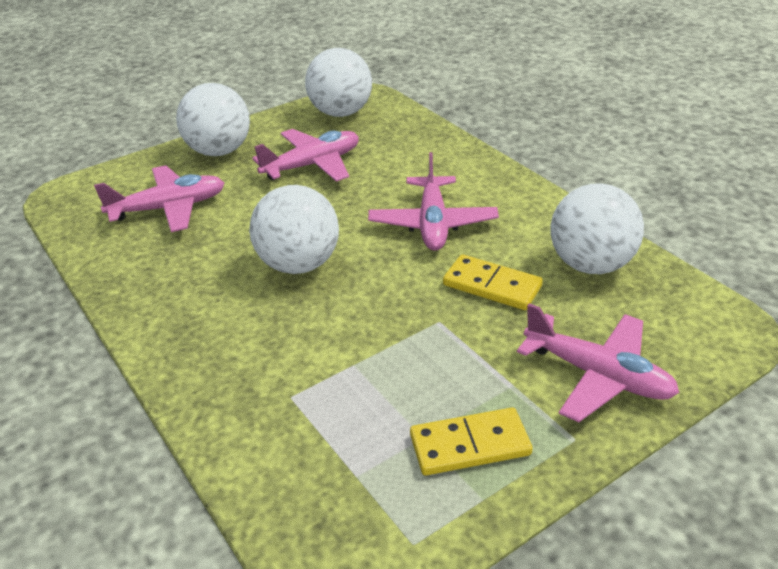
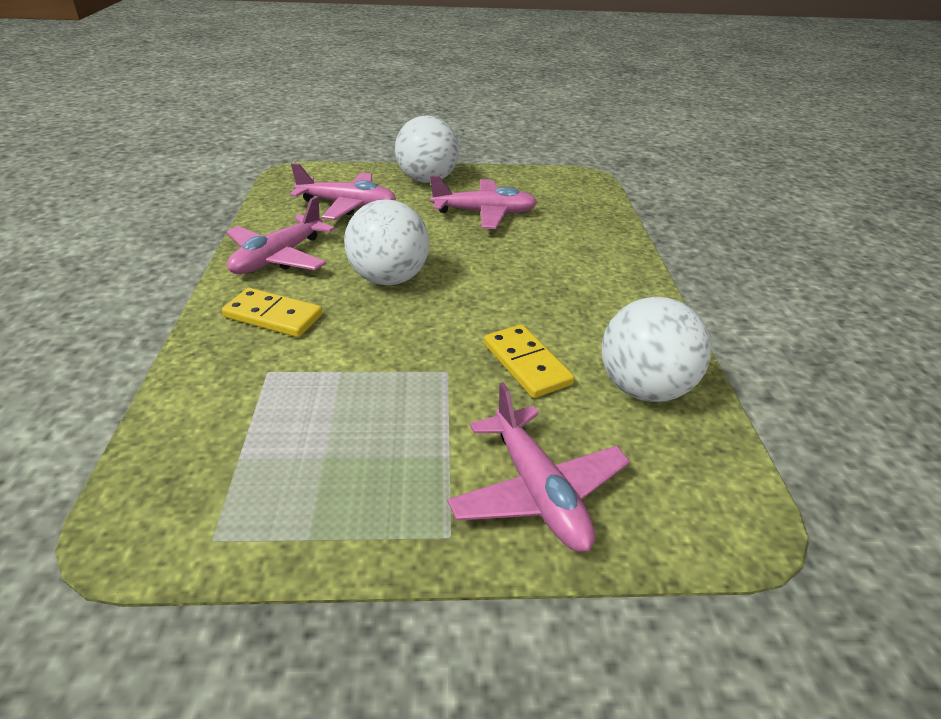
camera: 30 degrees right, 0 degrees up
white ball [305,48,372,117] -> none
pink plane [368,152,499,251] -> pink plane moved to [226,196,335,274]
yellow domino [410,407,533,475] -> yellow domino moved to [222,288,323,337]

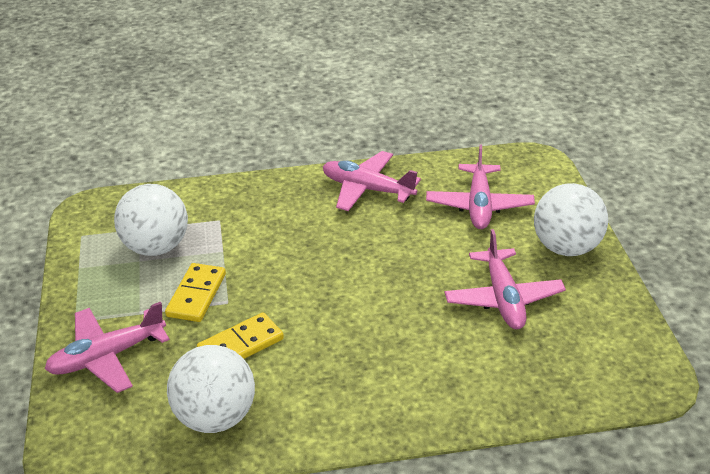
camera: 85 degrees right, 0 degrees up
yellow domino [222,288,323,337] -> yellow domino moved to [165,263,226,322]
white ball [344,199,430,285] -> white ball moved to [114,184,188,256]

